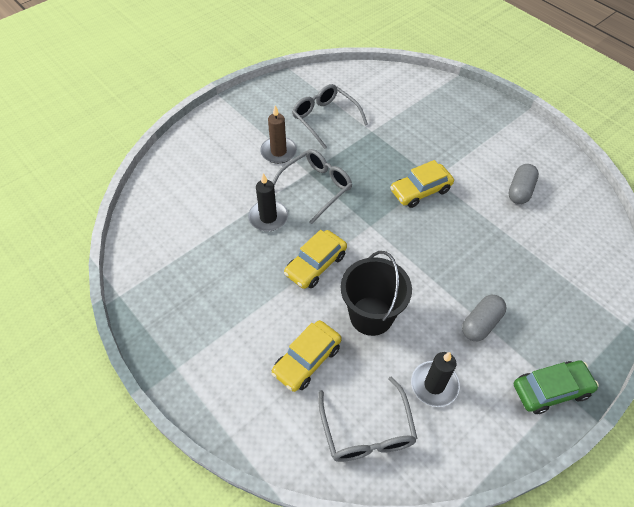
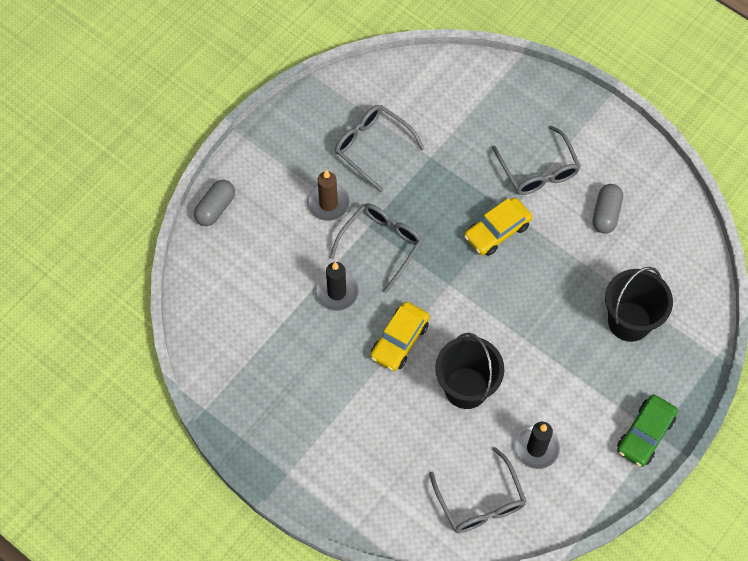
camera: 10 degrees left, 10 degrees up
yellow car [271,320,342,392] -> none
grey capsule [462,295,506,341] -> grey capsule moved to [194,180,235,226]
green car [514,360,599,414] -> green car turned 150 degrees clockwise [617,394,678,467]
none -> grey glasses [492,126,581,195]
none -> black bucket [605,267,673,342]

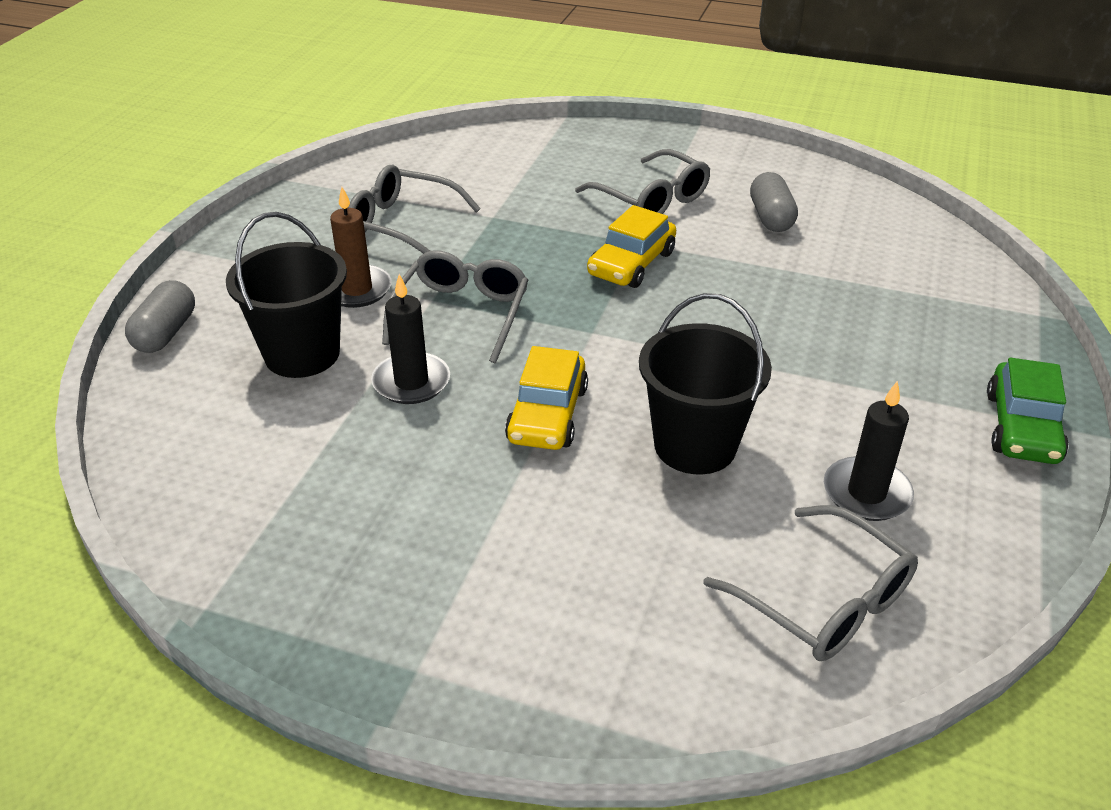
camera: 20 degrees left, 25 degrees down
black bucket [605,267,673,342] -> black bucket moved to [226,212,347,378]

